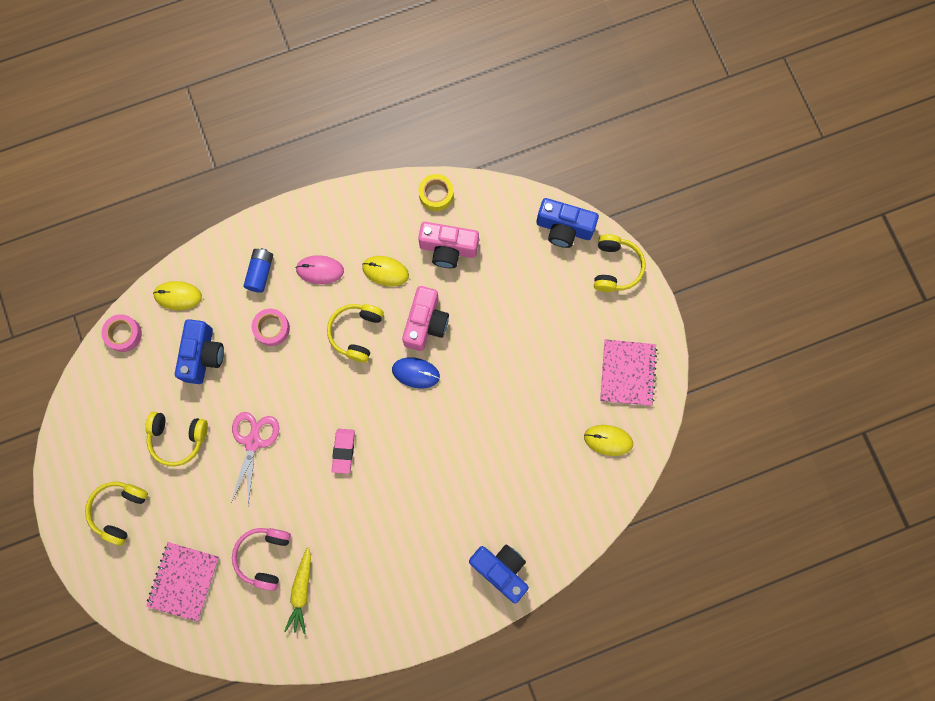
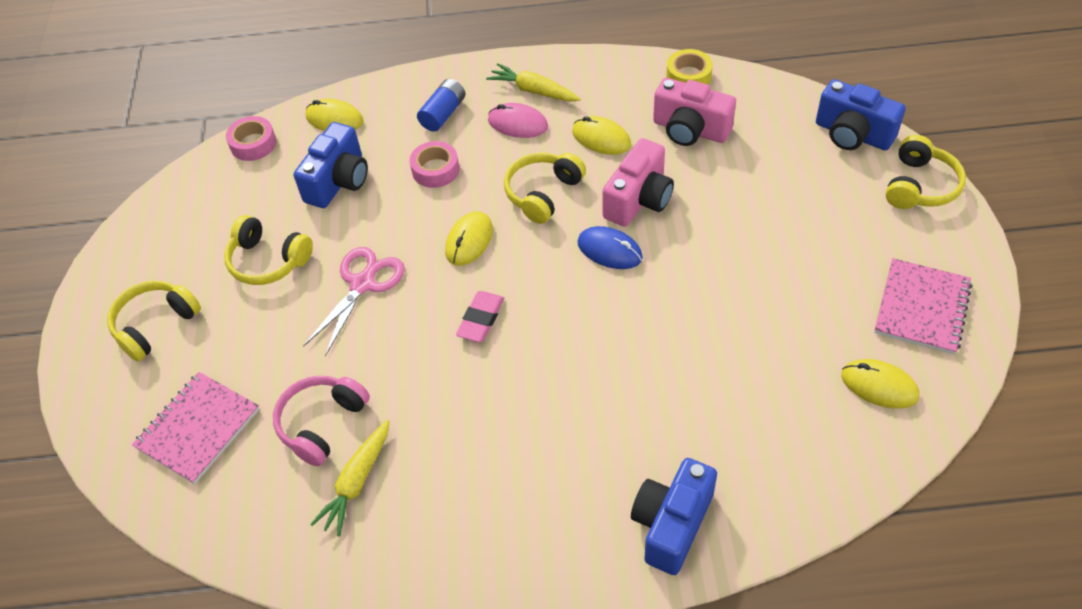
camera: 20 degrees right, 25 degrees down
blue camera [469,545,529,603] -> blue camera turned 120 degrees counterclockwise [631,458,717,575]
none -> yellow mouse [445,211,493,266]
none -> yellow carrot [486,63,581,102]

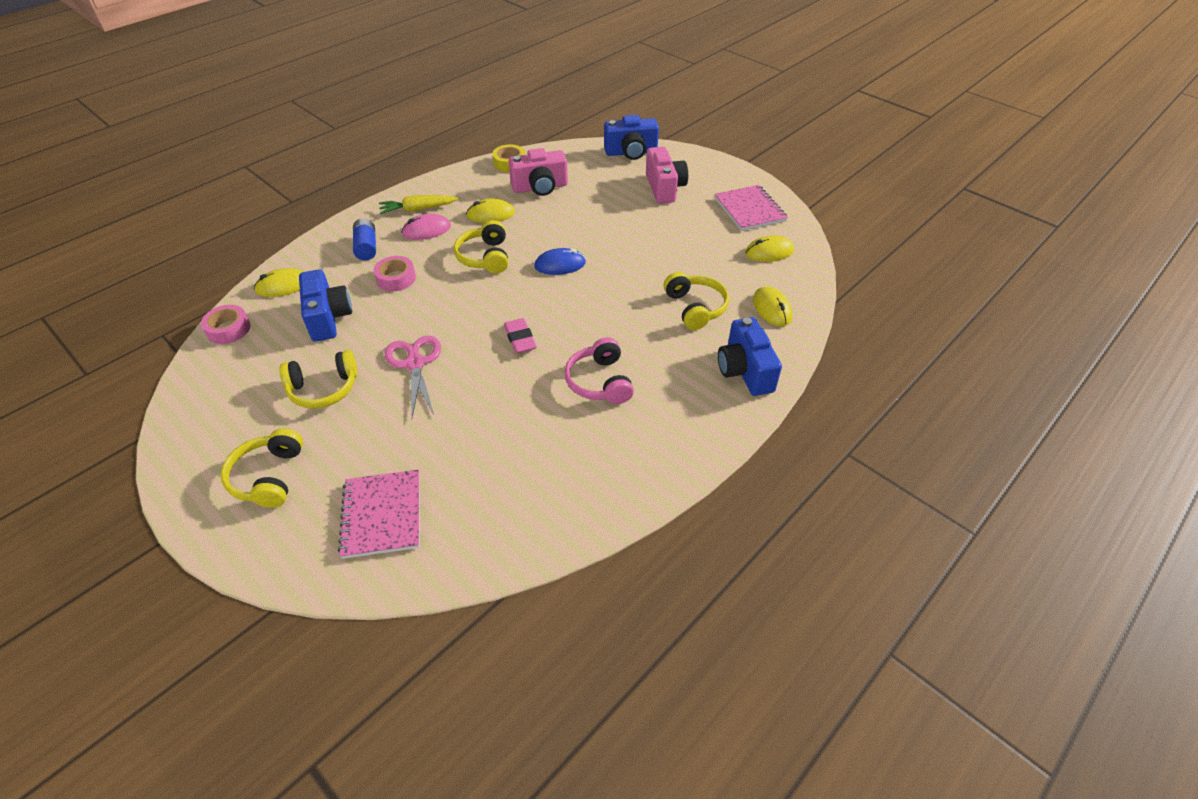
camera: 45 degrees left, 5 degrees down
pink headphones [273,376,370,466] -> pink headphones moved to [564,337,634,404]
yellow carrot [310,420,389,536] -> none
yellow mouse [445,211,493,266] -> yellow mouse moved to [753,286,793,326]
pink camera [602,138,674,227] -> pink camera moved to [646,147,688,204]
yellow headphones [885,135,966,209] -> yellow headphones moved to [664,272,729,330]

